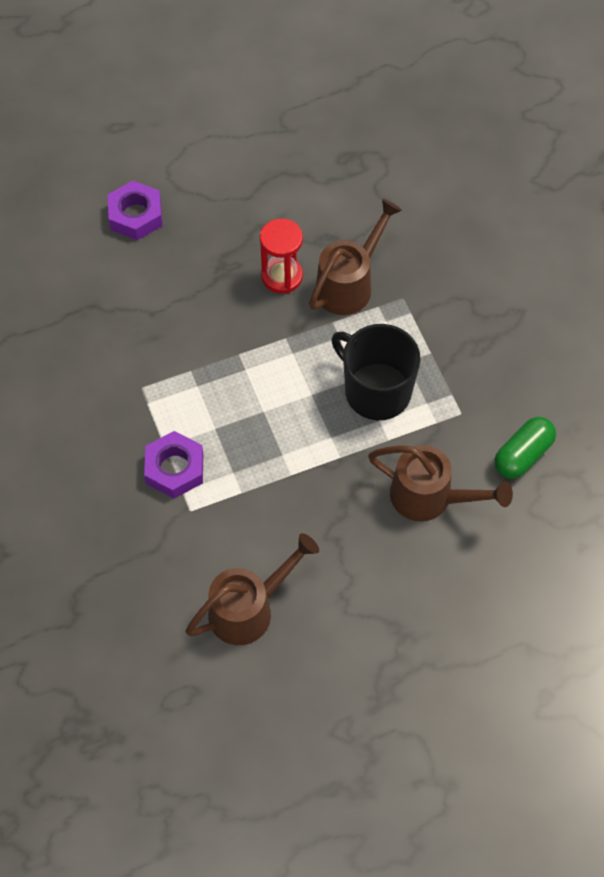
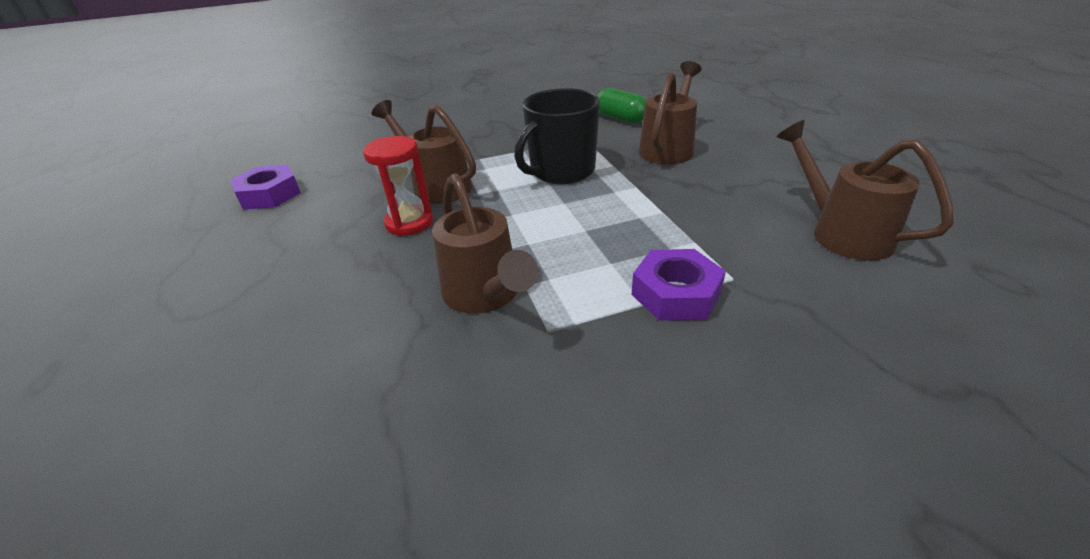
camera: 85 degrees left, 25 degrees down
purple nut [108,181,163,240] -> purple nut moved to [231,164,301,210]
none -> brown watering can [432,173,538,314]

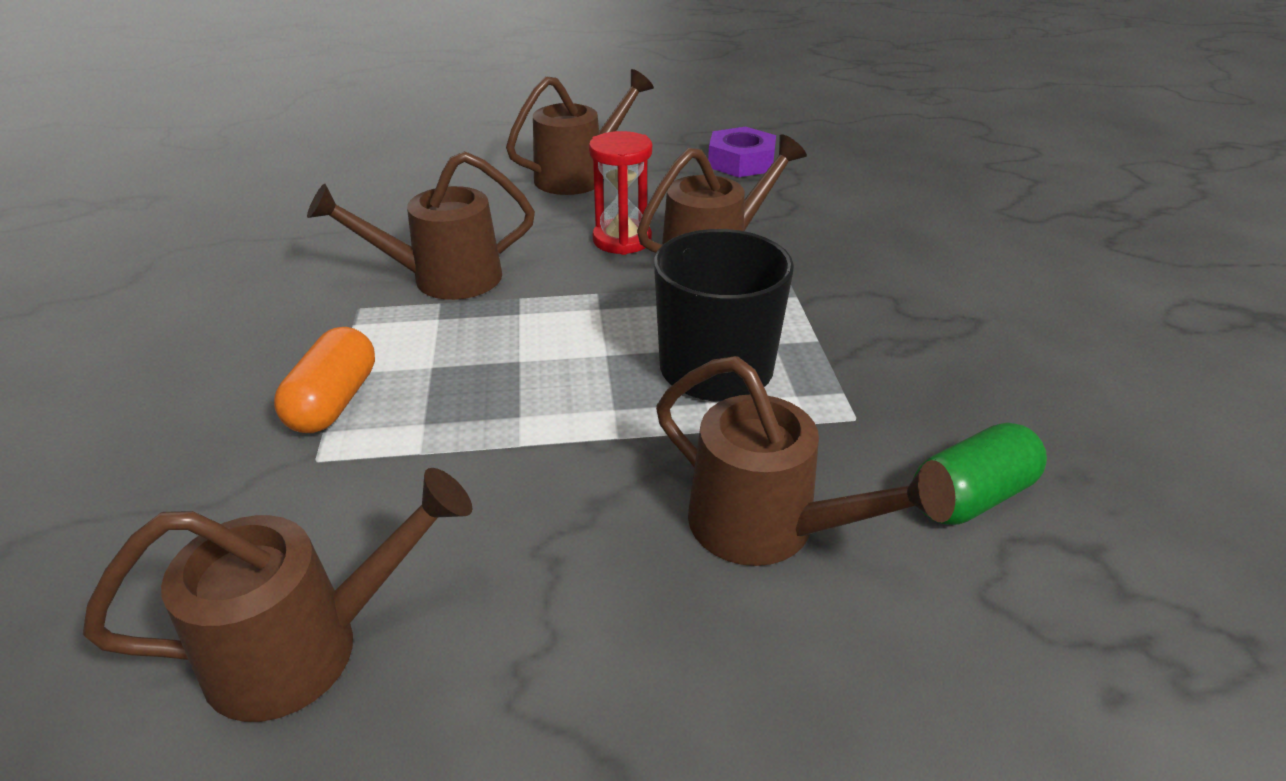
camera: 100 degrees right, 0 degrees up
purple nut [632,249,726,321] -> orange capsule [274,327,375,433]
none -> brown watering can [506,69,654,195]

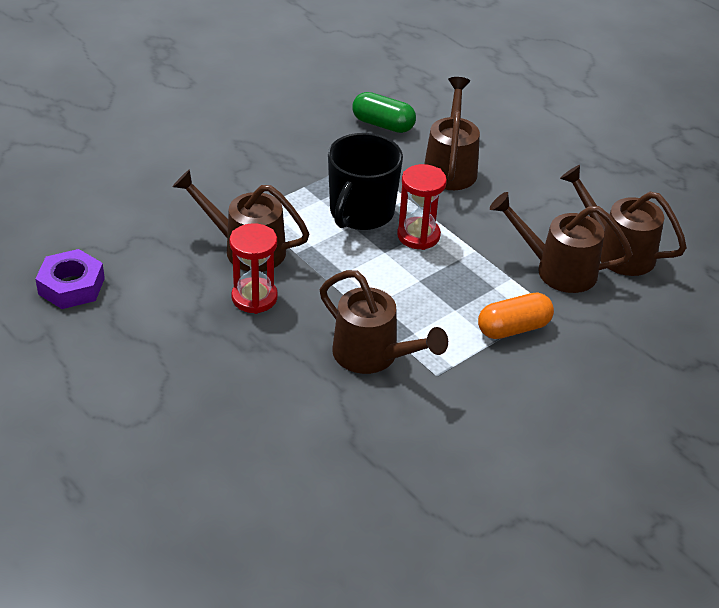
camera: 125 degrees left, 5 degrees up
brown watering can [506,69,654,195] -> brown watering can moved to [490,192,632,293]
none -> red hourglass [397,164,447,250]

